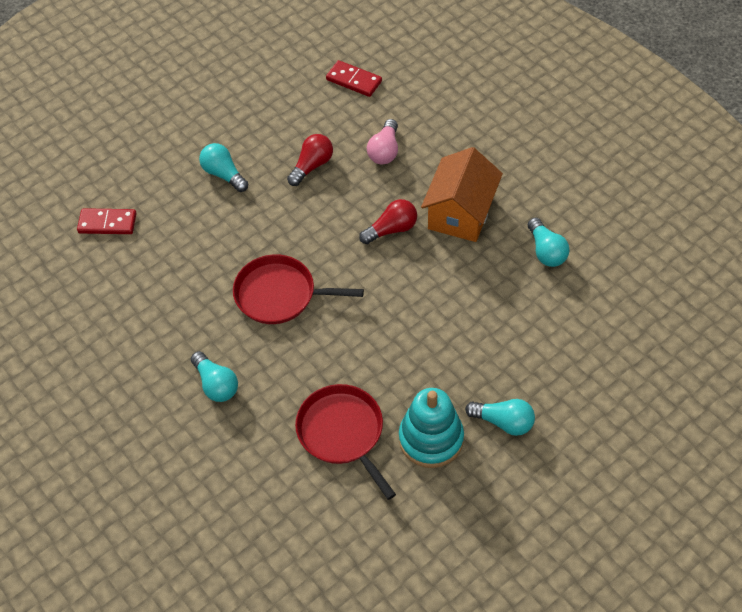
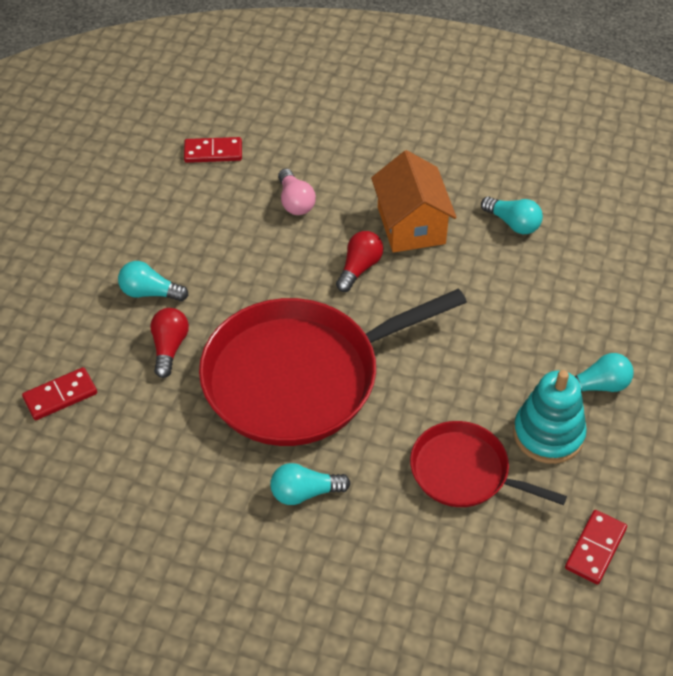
camera: 35 degrees left, 5 degrees down
turquoise light bulb [191,351,238,402] -> turquoise light bulb turned 150 degrees clockwise [270,463,351,505]
red pan [233,254,364,324] -> red pan [199,288,467,446], size x1.88
red light bulb [287,134,333,186] -> red light bulb moved to [150,308,189,378]
none -> red domino [565,510,627,585]

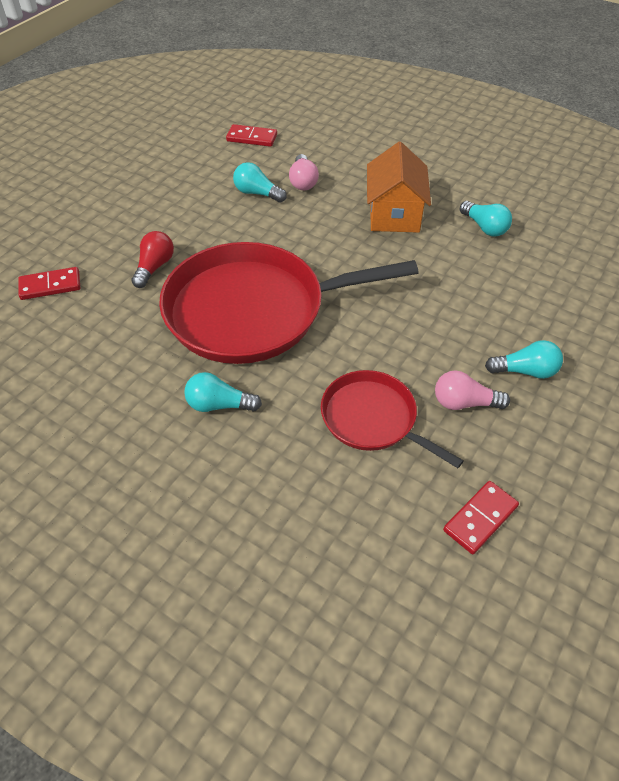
camera: 15 degrees right, 0 degrees up
turquoise light bulb [118,261,188,301] -> turquoise light bulb moved to [233,162,287,202]
red light bulb [336,231,383,292] -> none
turquoise stacking toy [513,370,587,464] -> pink light bulb [435,370,510,410]

